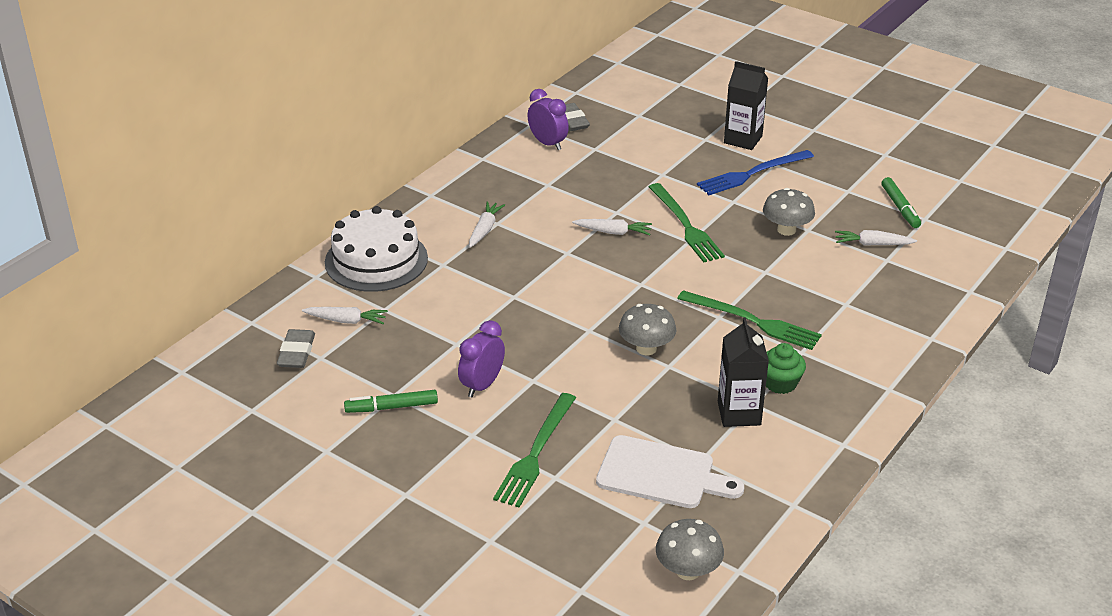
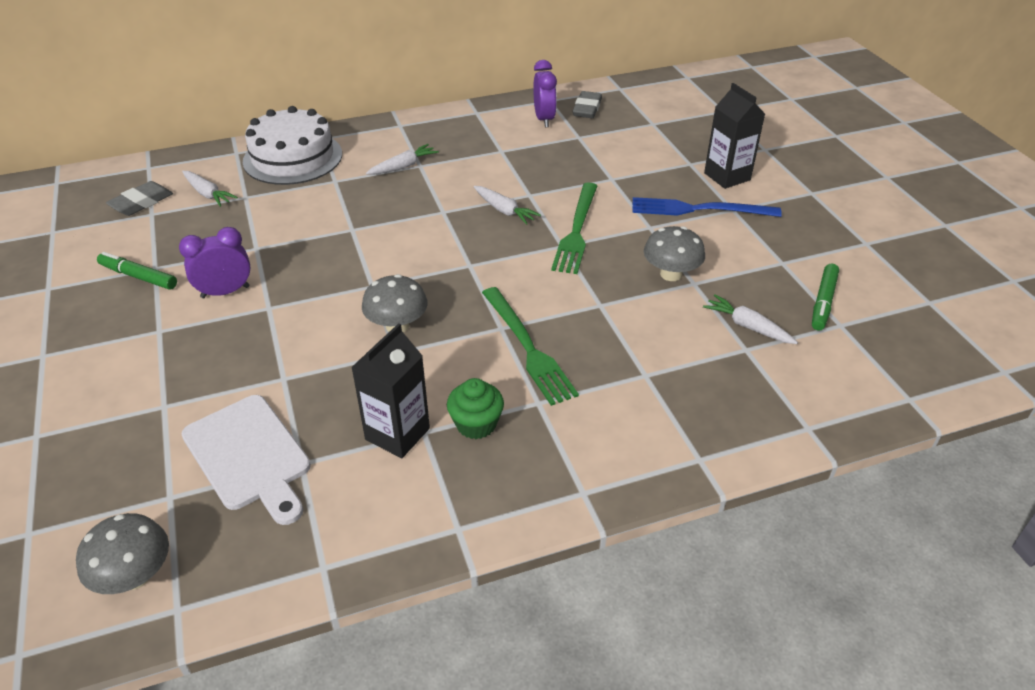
camera: 35 degrees right, 5 degrees up
green fork [493,393,576,508] -> none

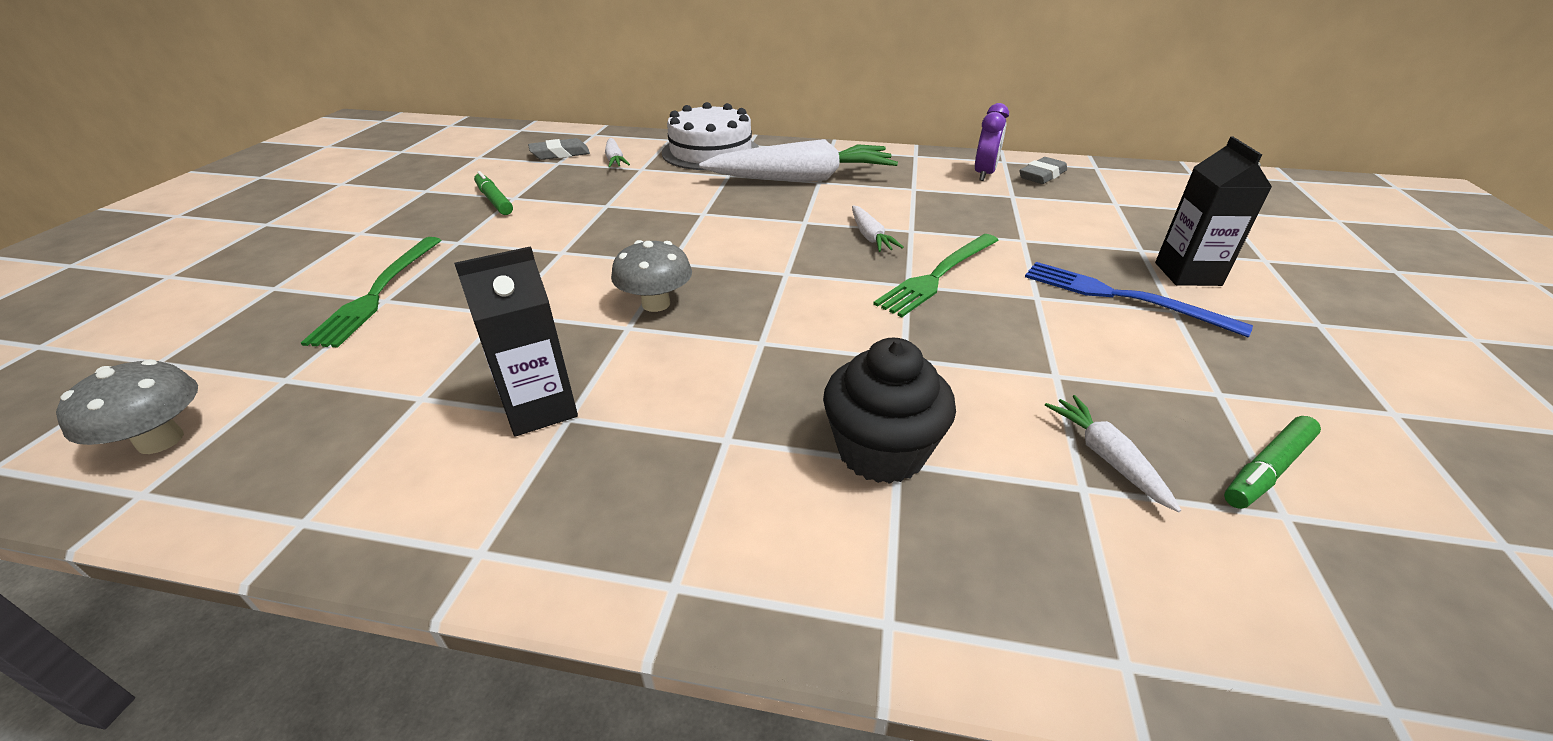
camera: 30 degrees right, 5 degrees down
purple clock [179,227,251,298] -> none
white cutting board [182,395,311,525] -> none
white carrot [366,144,439,175] -> white carrot [699,139,898,182], size x2.26
green cupcake [447,378,504,439] -> none
green fork [482,287,579,406] -> green fork moved to [301,237,441,348]
grey mushroom [644,226,705,281] -> none
none -> black cupcake [823,338,956,484]

